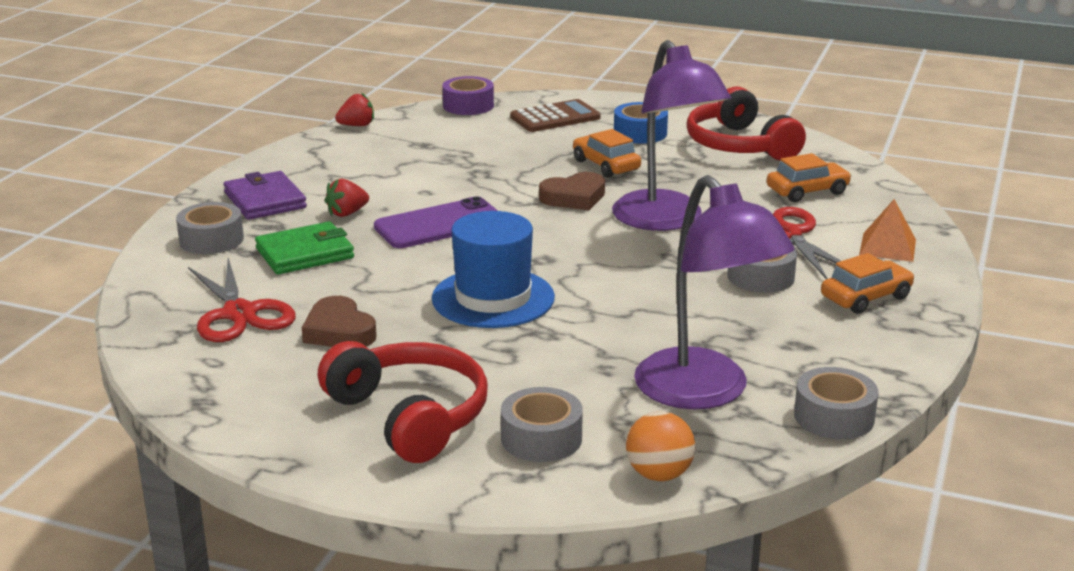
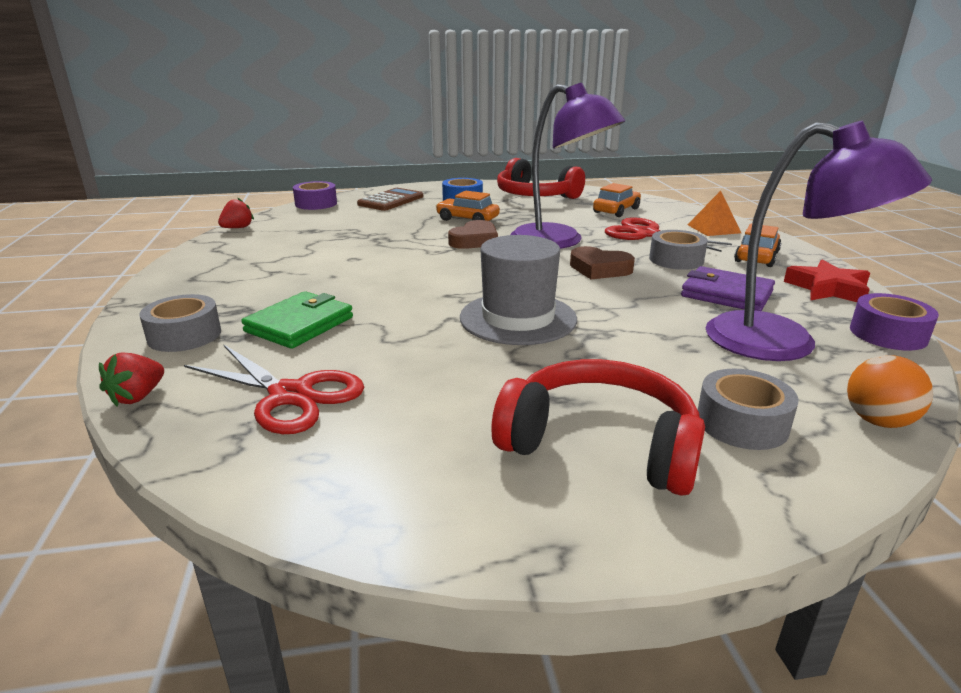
camera: 30 degrees left, 0 degrees up
purple wallet [224,171,307,220] -> purple wallet moved to [681,266,775,311]
brown heart [302,296,377,347] -> brown heart moved to [570,246,635,279]
red strawberry [325,179,369,217] -> red strawberry moved to [99,352,164,407]
purple phone [374,196,498,248] -> none
blue hat [432,211,555,328] -> grey hat [460,235,577,345]
grey tape [794,367,878,439] -> purple tape [850,293,939,350]
none -> red star [784,259,870,302]

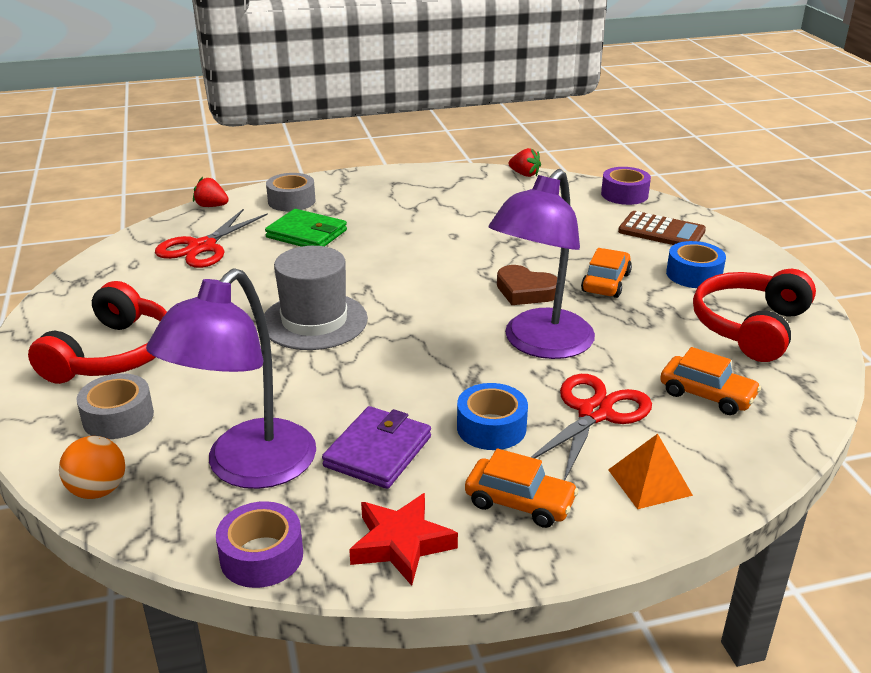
camera: 85 degrees right, 5 degrees up
brown heart [570,246,635,279] -> none
grey tape [649,230,708,270] -> blue tape [457,383,528,450]

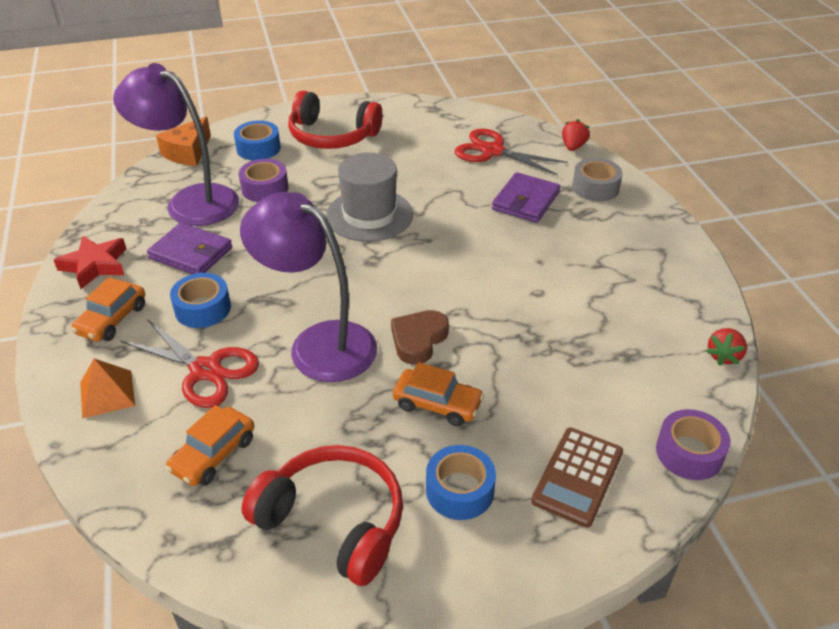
camera: 90 degrees right, 10 degrees up
orange ball [59,436,125,499] -> orange cheese [156,117,211,166]
grey tape [76,374,154,439] -> blue tape [234,121,281,160]
purple tape [216,501,303,588] -> purple tape moved to [239,159,288,202]
green wallet [265,209,347,247] -> purple wallet [492,172,560,223]

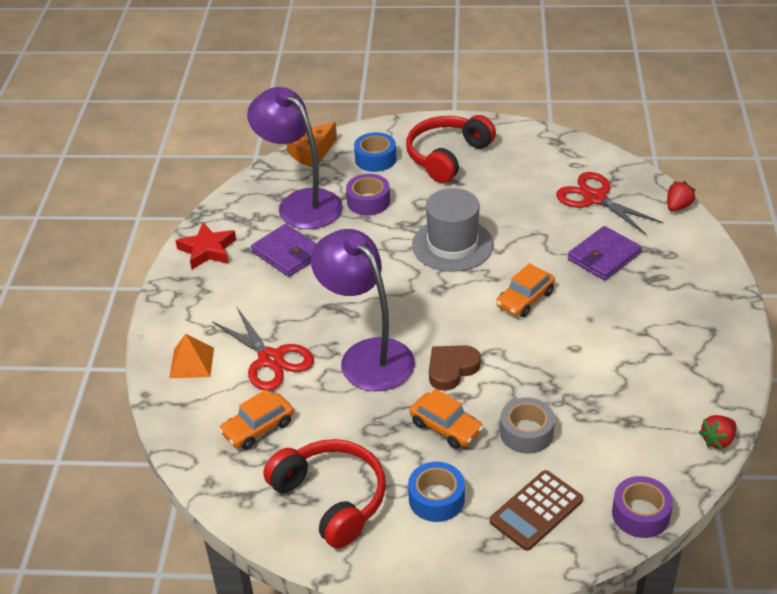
camera: 20 degrees right, 0 degrees up
orange car [71,277,145,341] -> orange car moved to [496,263,555,317]
blue tape [170,273,231,328] -> none
red headphones [288,91,383,149] -> red headphones turned 90 degrees clockwise [406,115,496,183]
grey tape [572,158,623,201] -> grey tape moved to [500,397,555,454]

